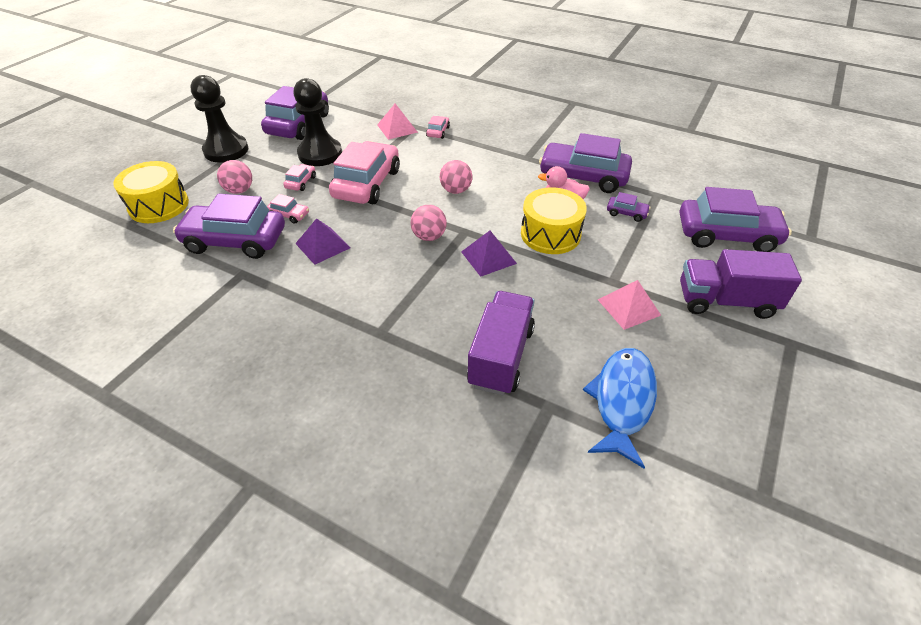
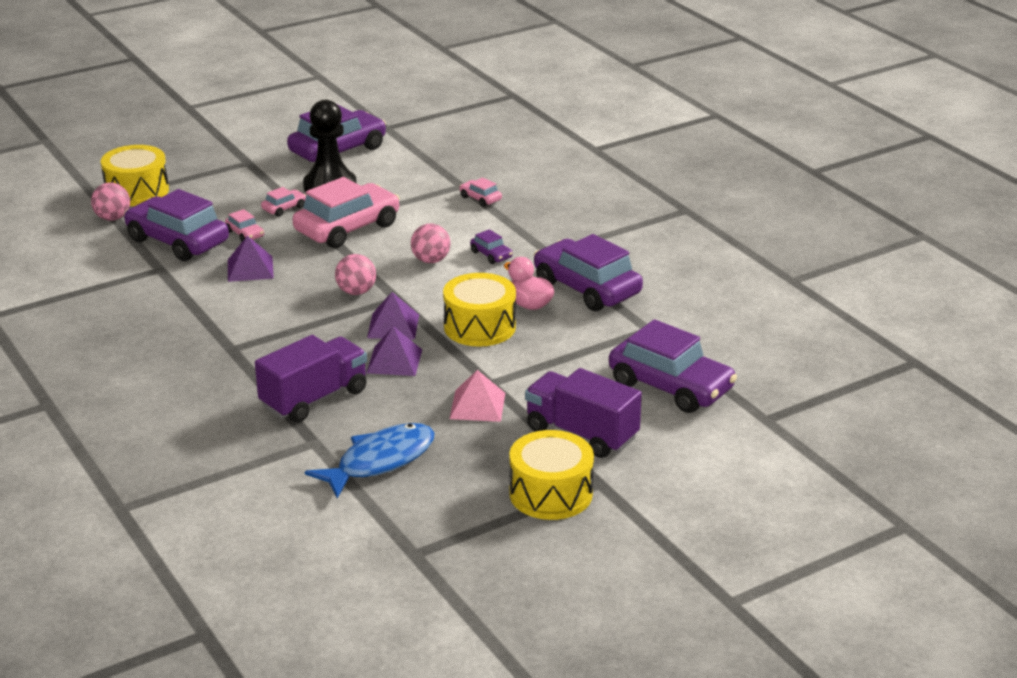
camera: 30 degrees right, 15 degrees down
black pawn [190,75,248,163] -> none
pink ball [217,160,252,194] -> pink ball moved to [91,183,130,221]
pink pyramid [377,104,418,140] -> none
pink car [426,116,450,139] -> pink car turned 90 degrees counterclockwise [459,177,502,207]
purple car [607,192,650,222] -> purple car moved to [470,229,513,264]
none -> purple pyramid [367,326,422,376]
none -> yellow drum [509,430,594,520]

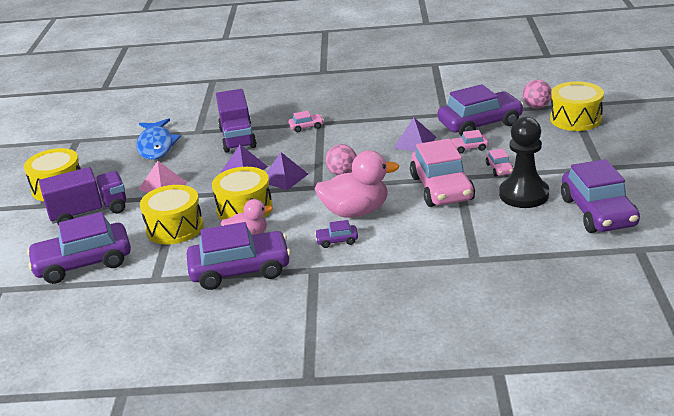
camera: 125 degrees right, 0 degrees up
pink ball [411,224,450,263] -> pink duck [315,150,399,218]
pink car [459,177,502,207] -> pink car moved to [289,111,324,132]
none -> yellow drum [140,185,203,245]

